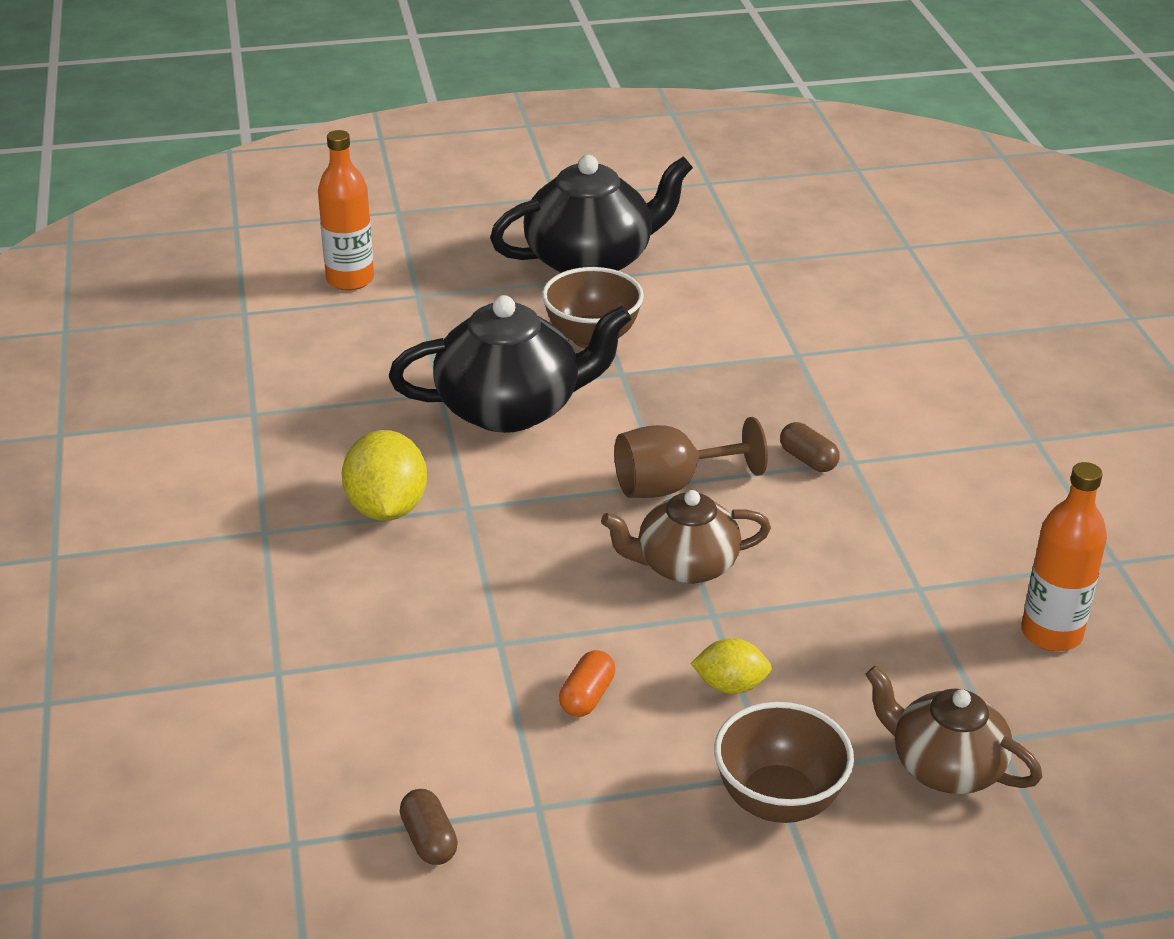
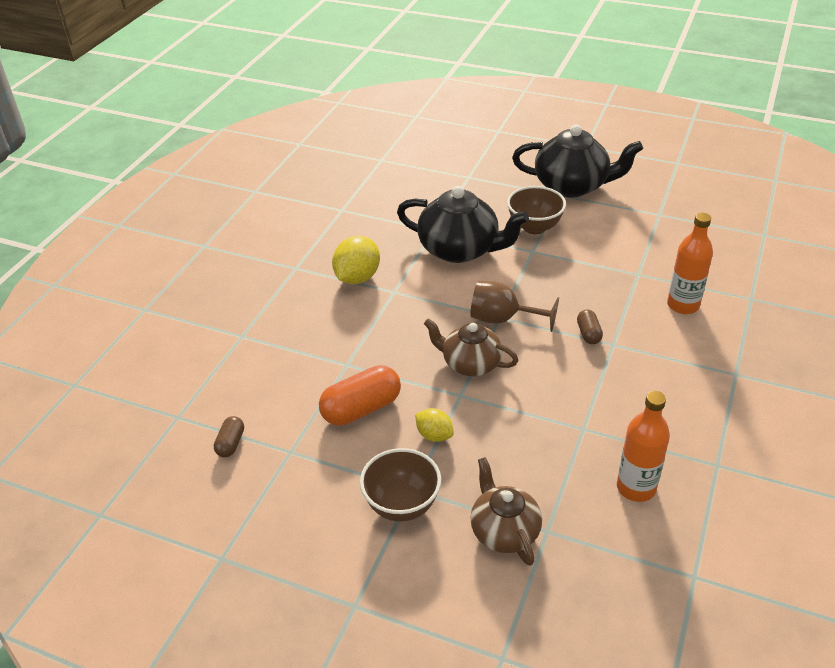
camera: 35 degrees right, 5 degrees up
orange bottle [318,130,374,290] -> orange bottle moved to [667,213,713,314]
orange capsule [559,650,615,717] -> orange capsule [319,365,401,425], size x1.91

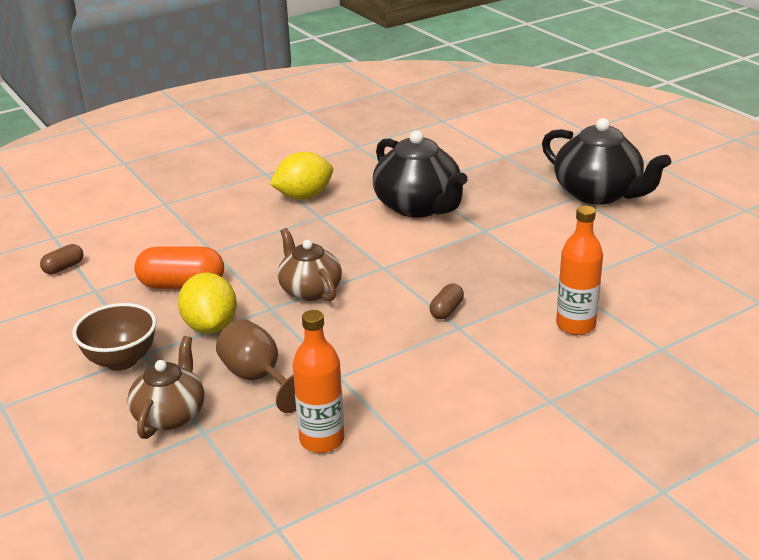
camera: 35 degrees right, 10 degrees down
yellow lemon [415,408,454,442] -> yellow lemon [178,273,237,334], size x1.70
brown goblet [470,281,559,332] -> brown goblet moved to [216,319,296,413]
brown bowl [507,186,566,234] -> none

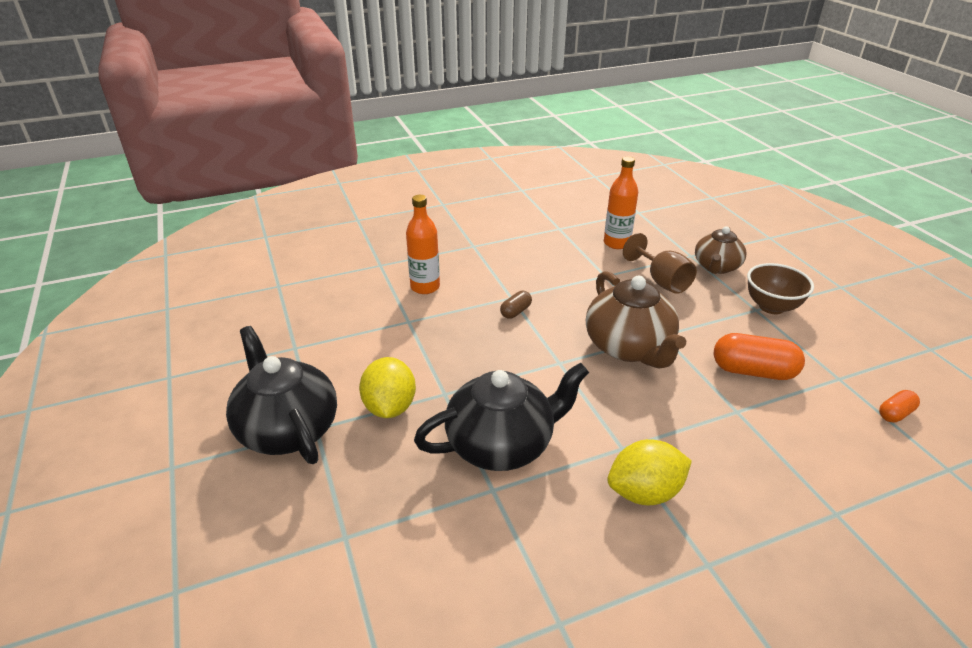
camera: 170 degrees left, 5 degrees up
brown capsule [40,244,83,274] -> orange capsule [879,390,920,422]
yellow lemon [178,273,237,334] -> yellow lemon moved to [359,357,416,418]
brown teapot [277,228,342,301] -> brown teapot [586,271,686,369], size x1.57
black teapot [373,130,468,218] -> black teapot turned 90 degrees clockwise [414,363,589,471]

